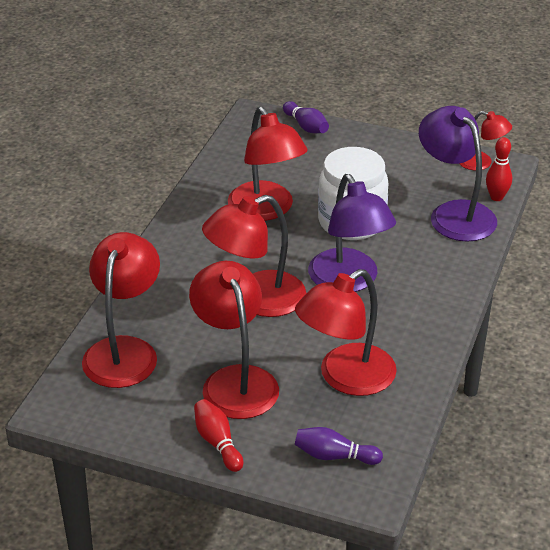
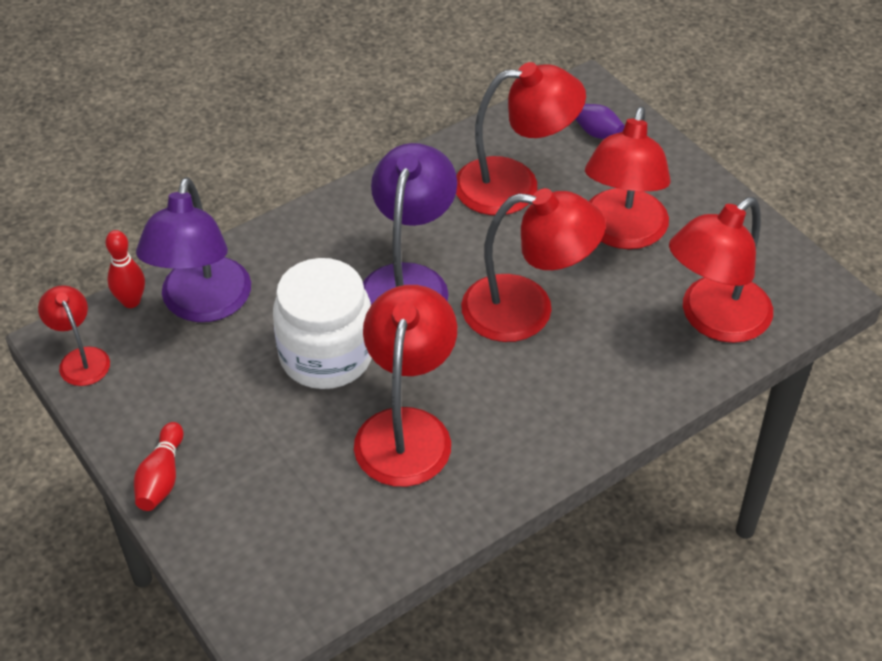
camera: 145 degrees left, 10 degrees up
red bowling pin [194,399,243,472] -> red bowling pin moved to [134,422,184,511]
purple bowling pin [283,101,329,133] -> none

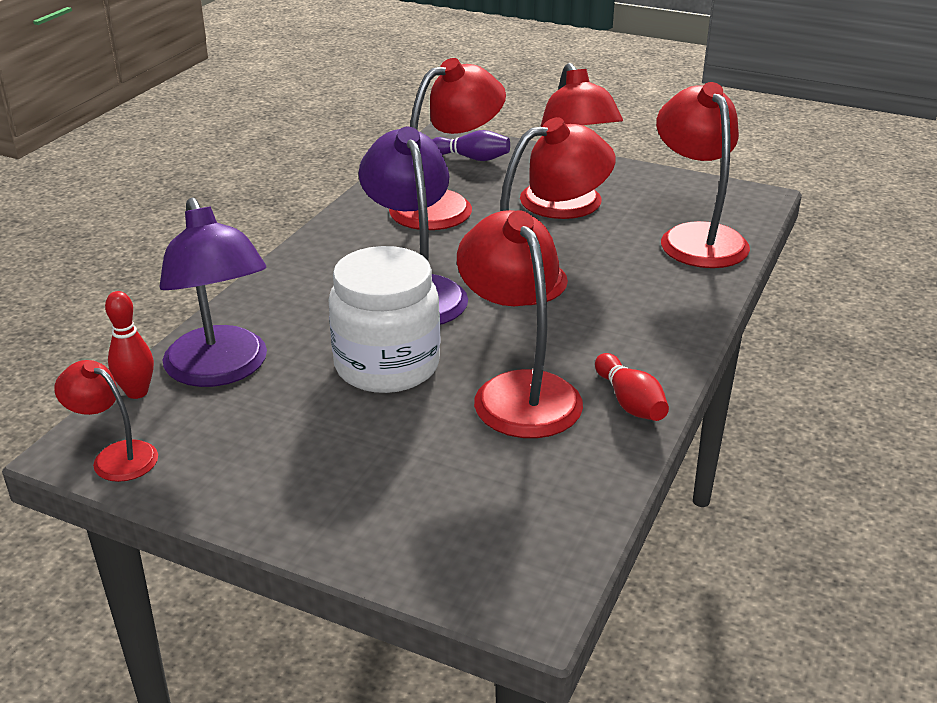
camera: 30 degrees left, 15 degrees down
red bowling pin [134,422,184,511] -> red bowling pin moved to [595,353,669,421]
red lamp [669,197,773,343] -> red lamp turned 150 degrees clockwise [656,82,750,268]

